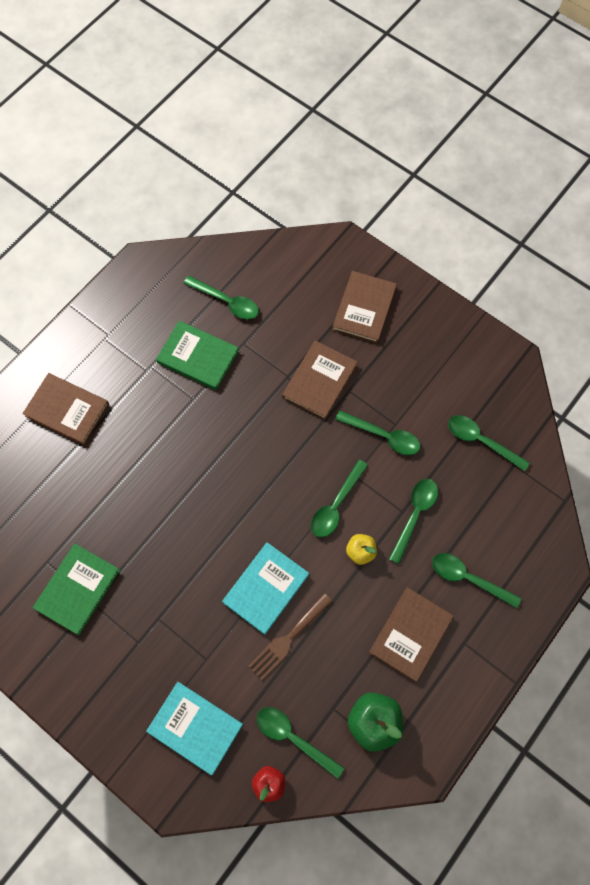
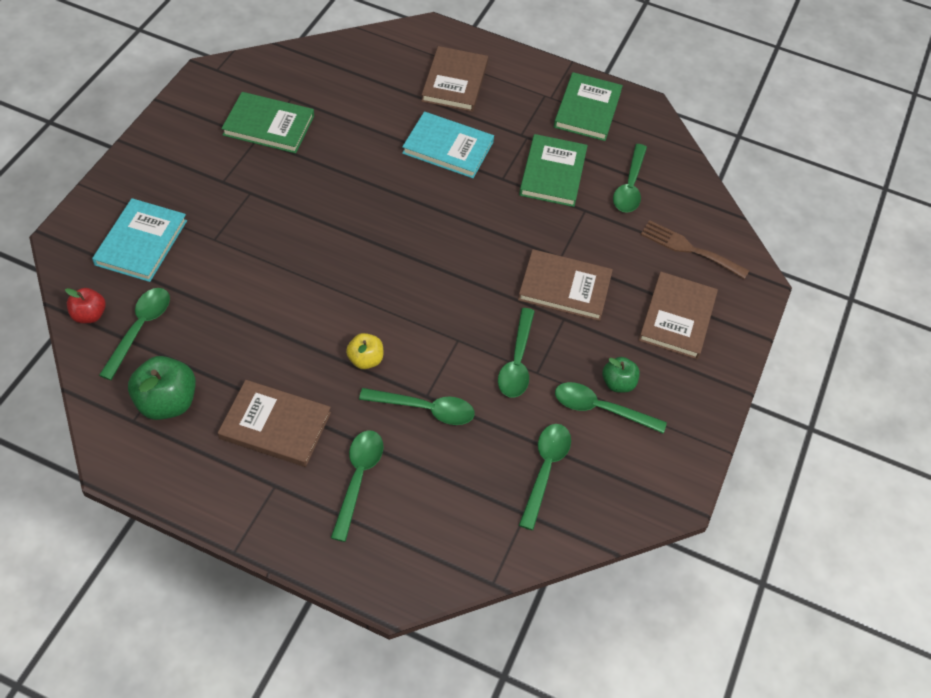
camera: 70 degrees right, 15 degrees down
turquoise book [222,542,309,635] -> turquoise book moved to [402,111,494,178]
brown fork [248,593,333,680] -> brown fork moved to [641,220,749,279]
green spoon [311,460,368,537] -> green spoon moved to [555,382,667,434]
brown book [332,271,397,344] -> brown book turned 75 degrees counterclockwise [639,272,718,359]
none -> green book [554,72,623,141]
none -> green apple [602,357,640,393]

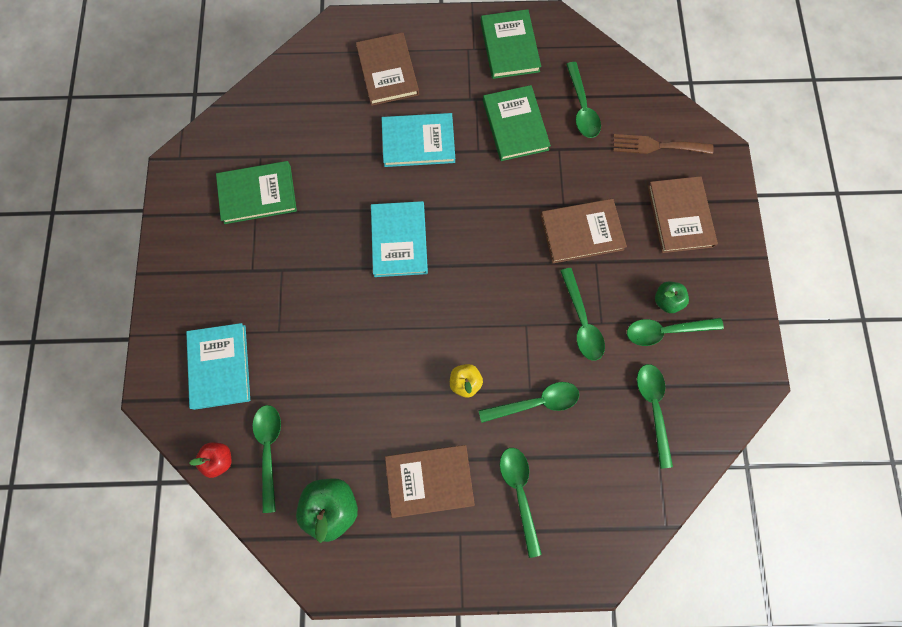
camera: 20 degrees left, 20 degrees up
none -> turquoise book [371,201,428,277]

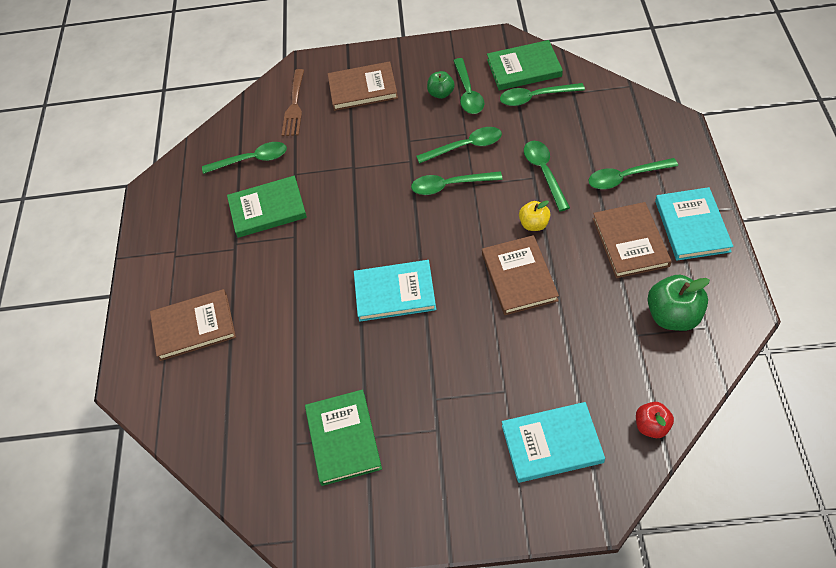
camera: 85 degrees left, 20 degrees down
green spoon [252,405,281,513] -> green spoon moved to [411,171,503,195]
turquoise book [382,113,455,167] -> turquoise book moved to [655,187,733,260]
green book [481,9,541,79] -> green book moved to [487,40,563,90]
brown book [540,199,627,263] -> brown book moved to [482,235,559,315]

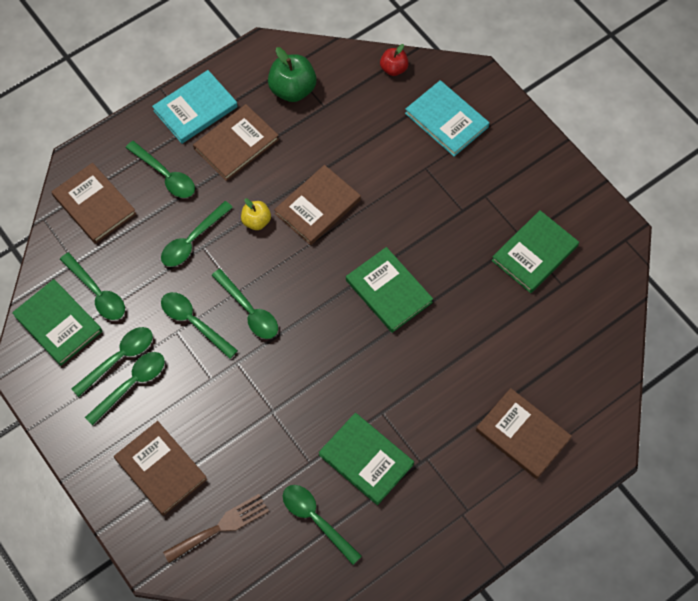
camera: 130 degrees left, 10 degrees up
turquoise book [354,260,436,322] -> green book [346,247,433,333]
green apple [427,71,455,99] -> green spoon [85,352,165,425]
none -> brown book [51,163,136,244]

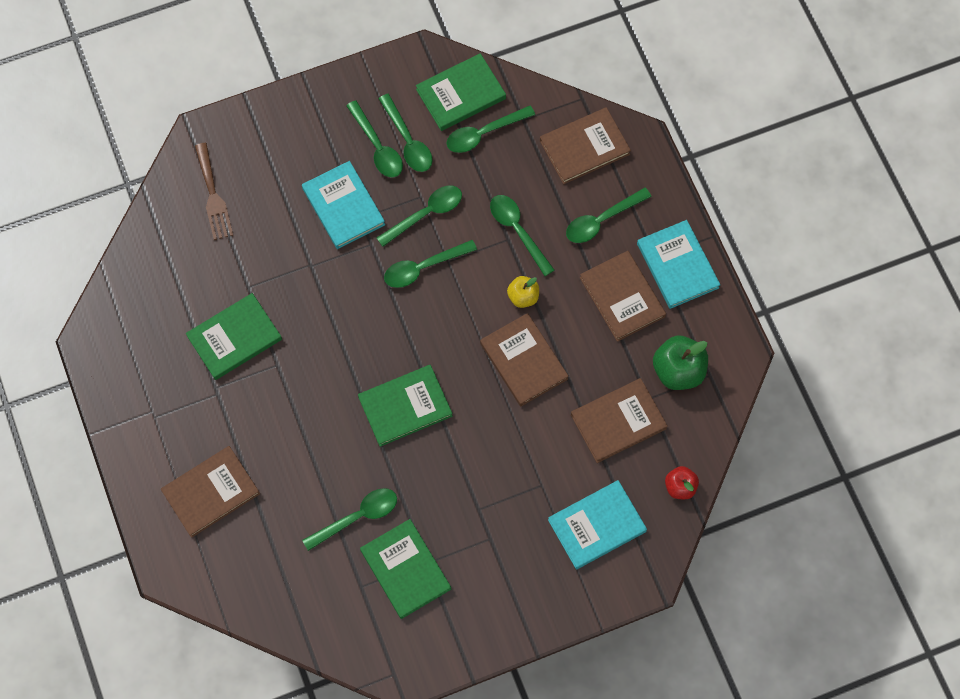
camera: 105 degrees right, 5 degrees up
brown book [114,421,207,516] -> brown book moved to [571,378,668,463]
green spoon [283,485,362,565] -> green spoon moved to [302,488,397,551]
none -> turquoise book [302,161,385,249]

